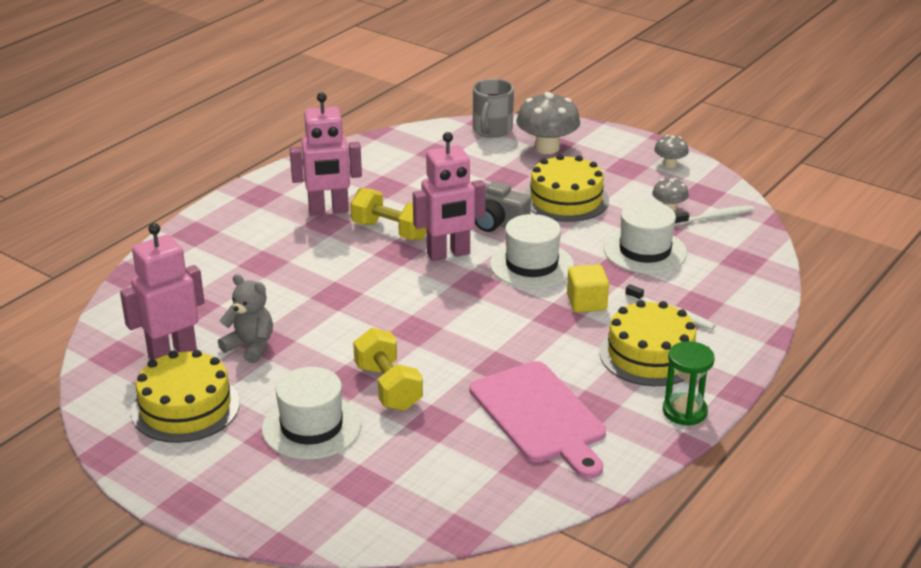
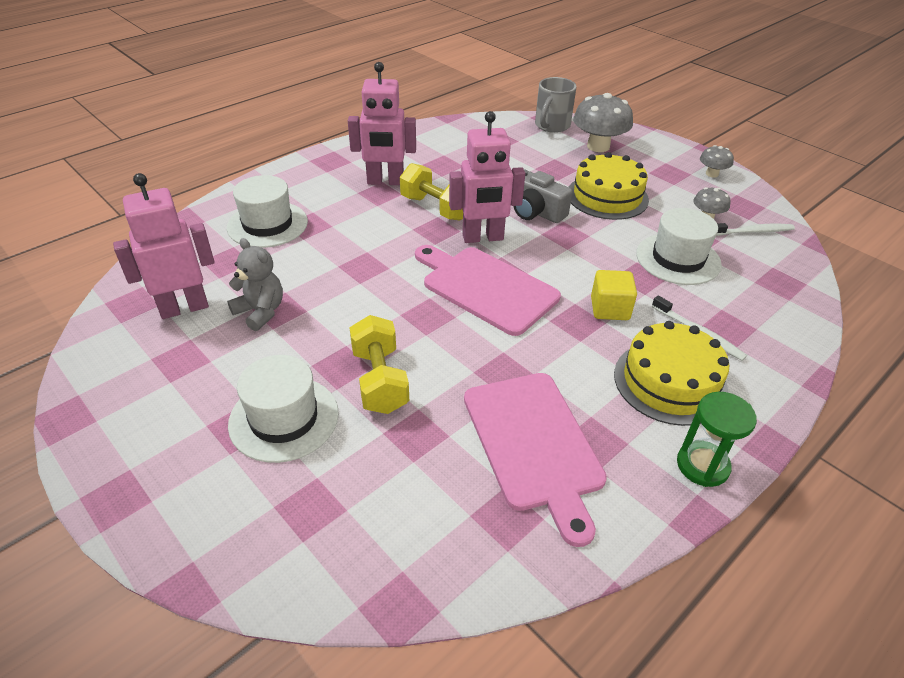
camera: 10 degrees right, 10 degrees up
yellow cake [131,350,240,443] -> none
white hat [490,214,574,288] -> white hat moved to [227,175,308,248]
none -> pink cutting board [415,245,561,336]

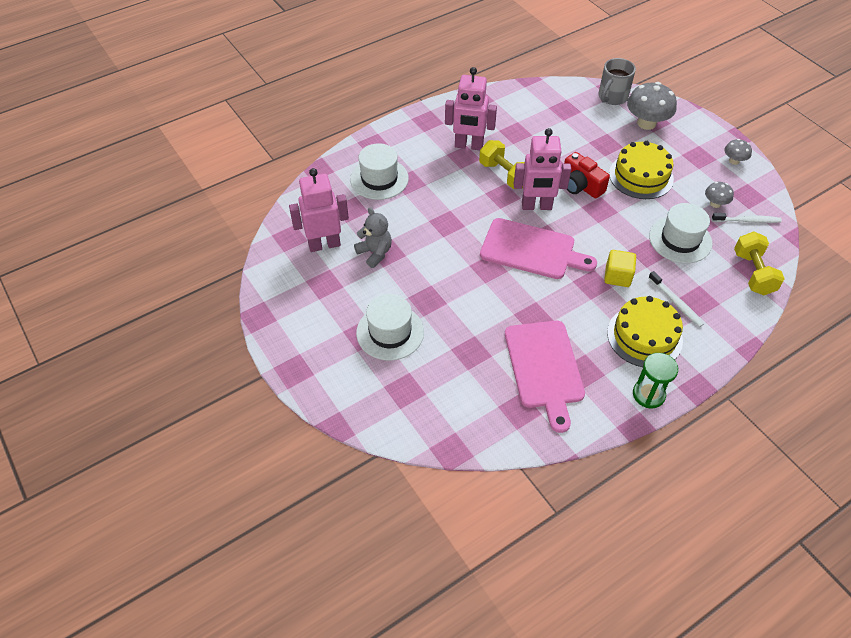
camera: 10 degrees right, 10 degrees up
yellow dumbbell [350,315,409,414] -> yellow dumbbell moved to [734,231,785,295]
pink cutting board [415,245,561,336] -> pink cutting board turned 150 degrees clockwise [480,218,597,279]
grey camera [514,169,572,223] -> red camera [564,152,610,198]

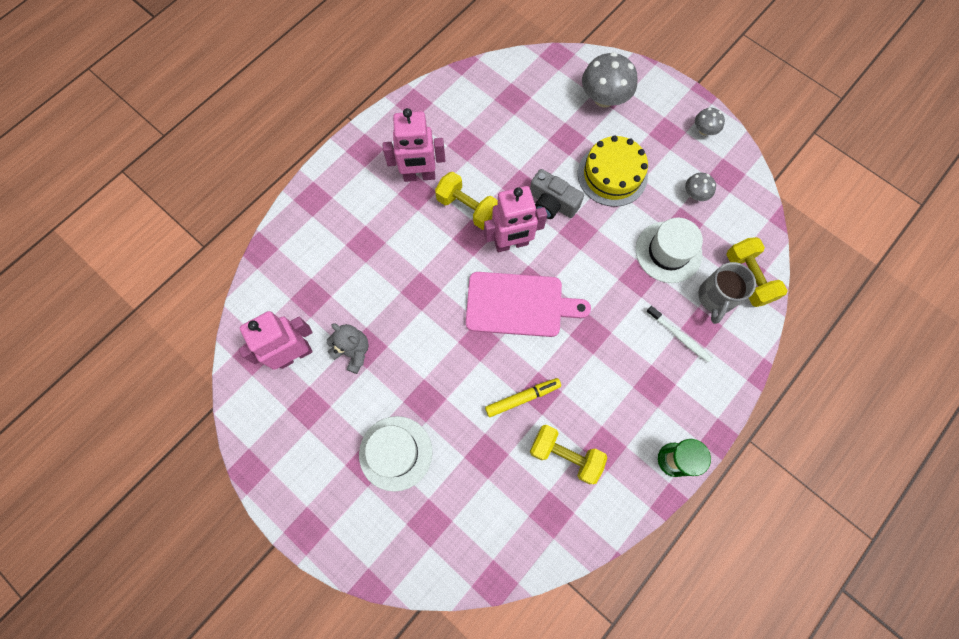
camera: 15 degrees left, 20 degrees up
white hat [350,143,409,200] -> none
pink cutting board [505,321,585,433] -> yellow dumbbell [530,425,607,484]
red camera [564,152,610,198] -> grey camera [530,169,584,219]
grey mug [598,58,636,105] -> grey mug moved to [698,262,756,324]
yellow cube [604,250,636,287] -> none
yellow cake [607,296,683,367] -> none
white toothbrush [712,213,782,223] -> none
none -> yellow marker [485,378,561,417]

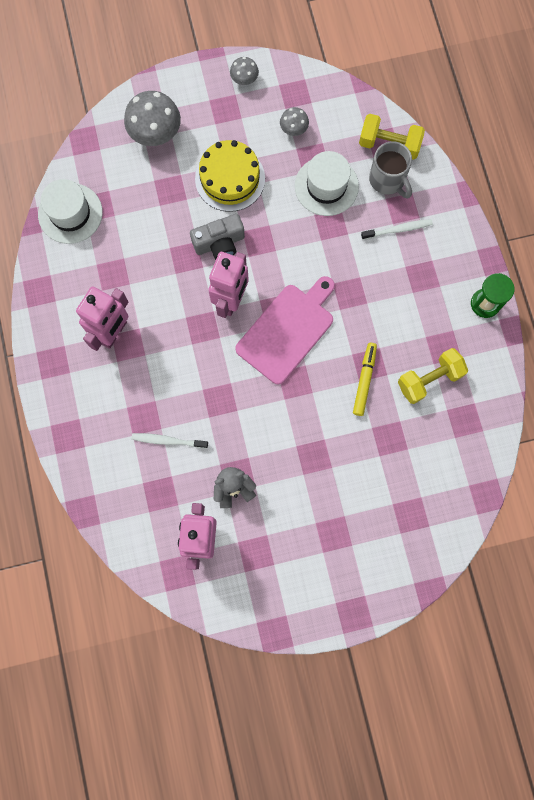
camera: 55 degrees left, 5 degrees up
white hat [359,416,432,492] -> white hat moved to [38,179,103,244]
yellow dumbbell [435,172,498,230] -> none
none -> white toothbrush [132,433,208,448]

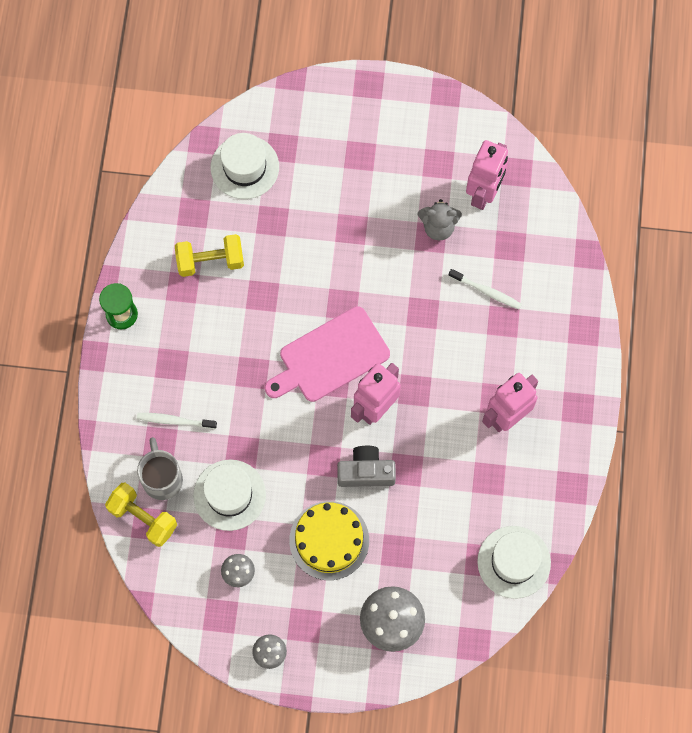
camera: 160 degrees left, 5 degrees down
yellow marker [353,343,377,416] -> none
none -> white hat [211,133,279,199]

